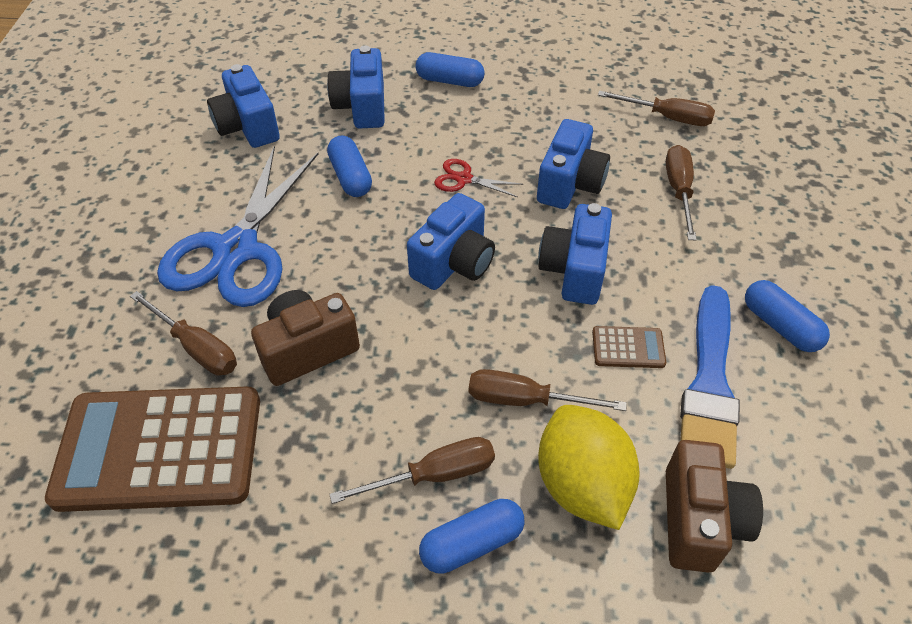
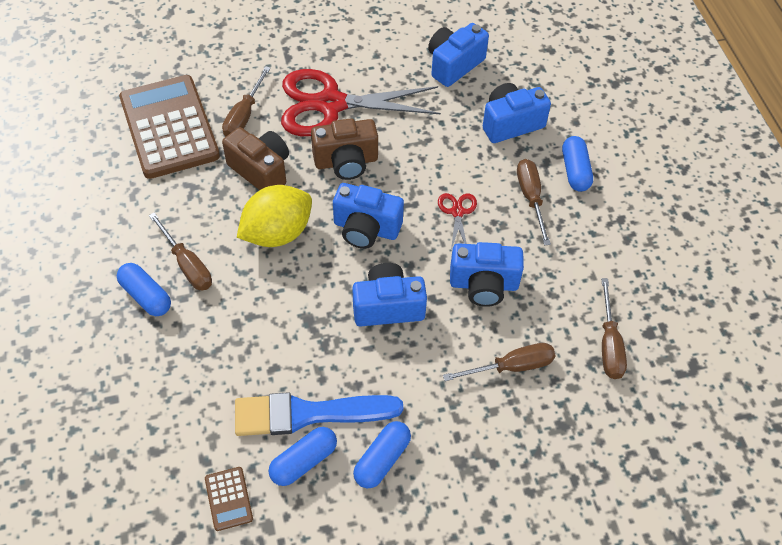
camera: 70 degrees right, 5 degrees up
blue scissors [157,146,319,307] -> red scissors [281,69,441,136]
blue capsule [327,135,372,197] -> blue capsule moved to [269,427,337,486]
brown screwdriver [469,369,627,411] -> brown screwdriver moved to [517,159,551,245]
yellow lemon [538,405,639,530] -> yellow lemon moved to [237,185,312,247]
brown calculator [592,326,666,368] -> brown calculator moved to [205,467,253,531]
brown camera [666,440,763,573] -> brown camera moved to [311,118,378,180]

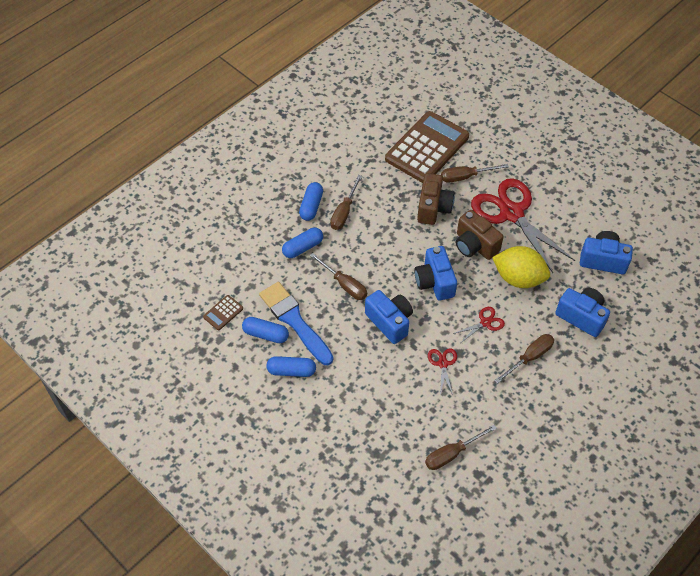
camera: 60 degrees right, 0 degrees up
yellow lemon [237,185,312,247] -> yellow lemon moved to [492,246,550,288]
brown screwdriver [443,343,555,381] -> brown screwdriver moved to [310,253,367,300]
blue camera [450,242,524,307] -> red scissors [428,348,457,395]
blue capsule [562,136,593,192] -> blue capsule moved to [282,228,323,258]

